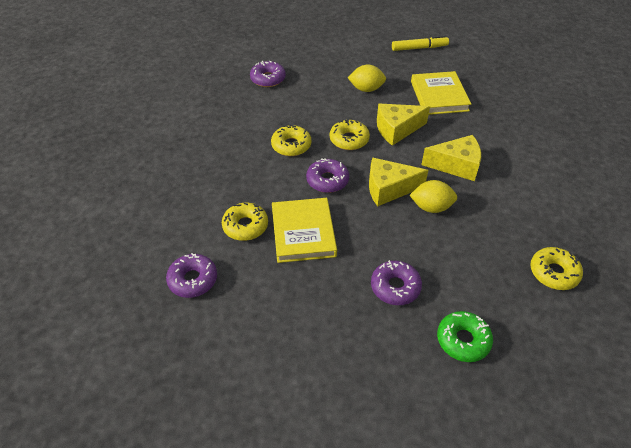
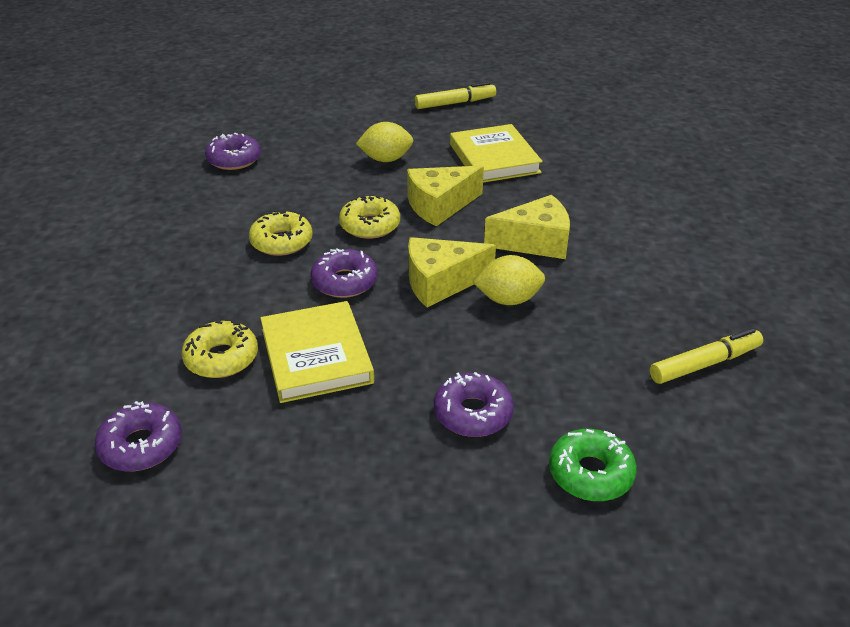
camera: 10 degrees left, 10 degrees down
yellow donut [530,247,583,290] -> yellow marker [650,328,763,384]

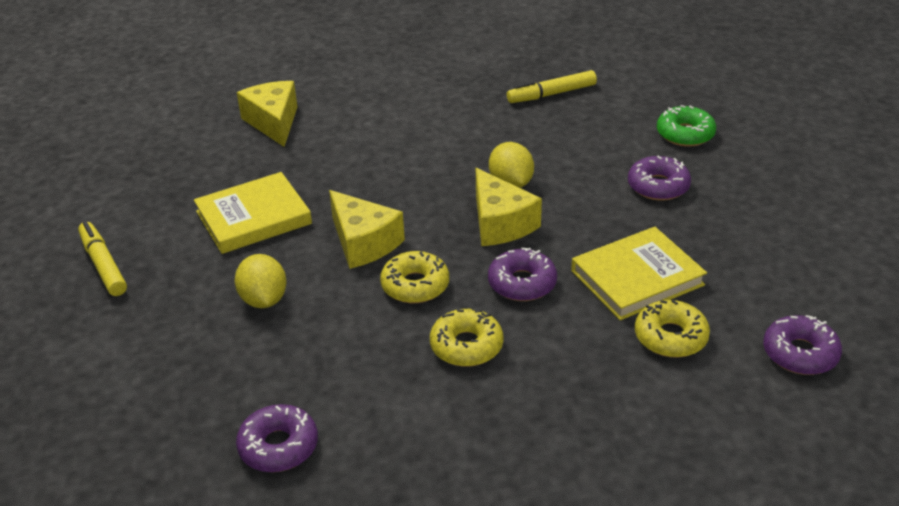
camera: 100 degrees left, 0 degrees up
yellow cheese [484,195,570,259] -> yellow cheese moved to [237,81,297,147]
yellow marker [650,328,763,384] -> yellow marker turned 75 degrees counterclockwise [507,70,597,103]

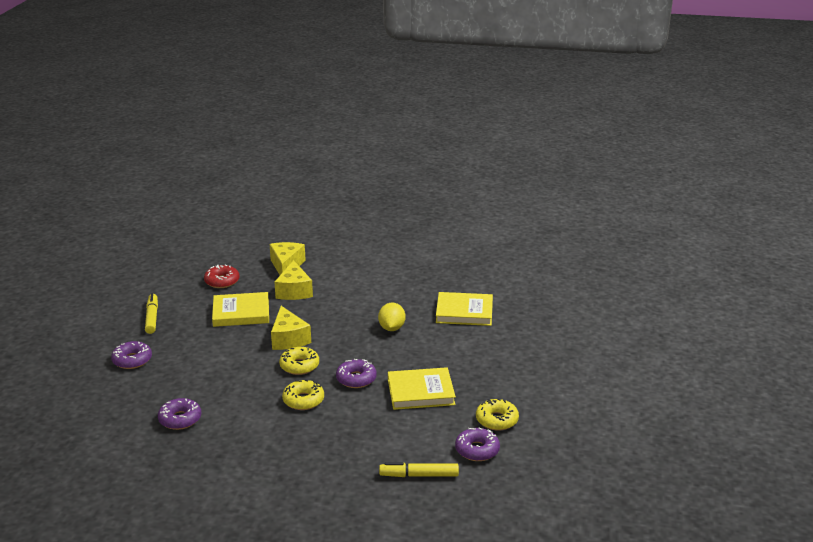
camera: 20 degrees right, 10 degrees down
yellow lemon [235,254,287,308] -> none
yellow cheese [476,168,542,246] -> yellow cheese moved to [274,260,313,300]
yellow marker [507,70,597,103] -> yellow marker moved to [379,462,459,477]
purple donut [628,156,691,201] -> purple donut moved to [111,341,152,369]
yellow donut [635,300,710,358] -> yellow donut moved to [476,398,519,430]
green donut [657,105,716,147] -> none
none -> red donut [204,264,239,288]
none -> yellow book [436,292,493,326]

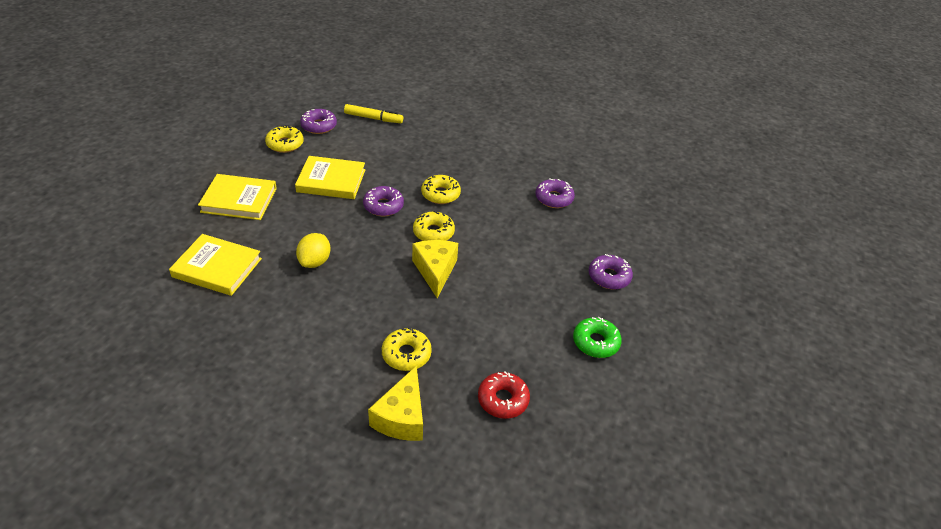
camera: 170 degrees left, 15 degrees up
yellow marker [145,293,158,334] -> green donut [573,317,622,358]
yellow book [212,292,269,327] -> yellow book moved to [198,174,277,220]
yellow cheese [274,260,313,300] -> yellow donut [382,327,432,371]

